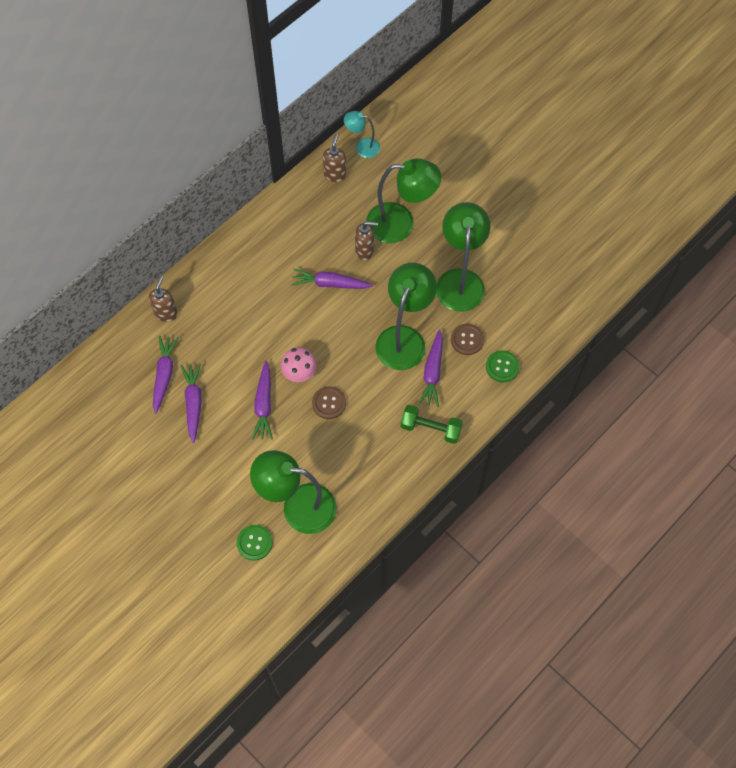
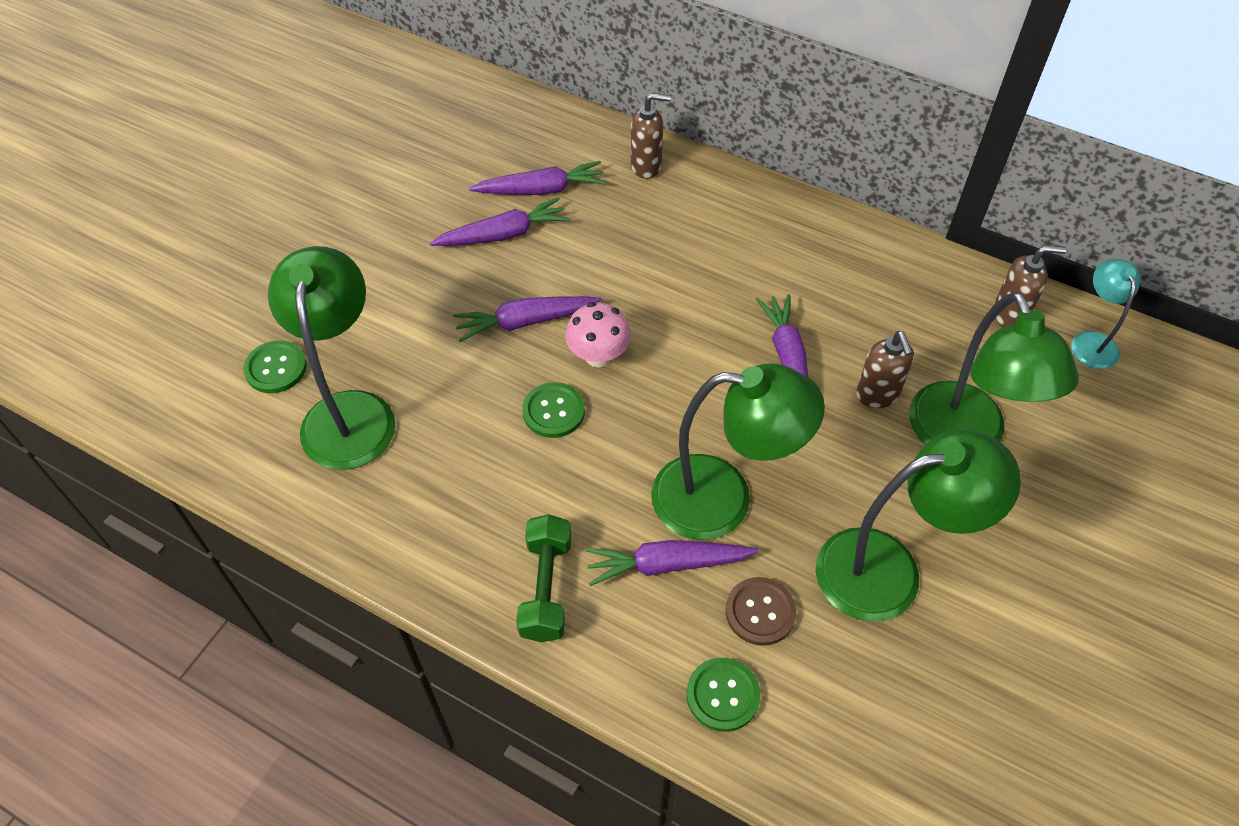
camera: 75 degrees right, 10 degrees down
brown button [312,386,346,419] -> green button [522,382,585,438]

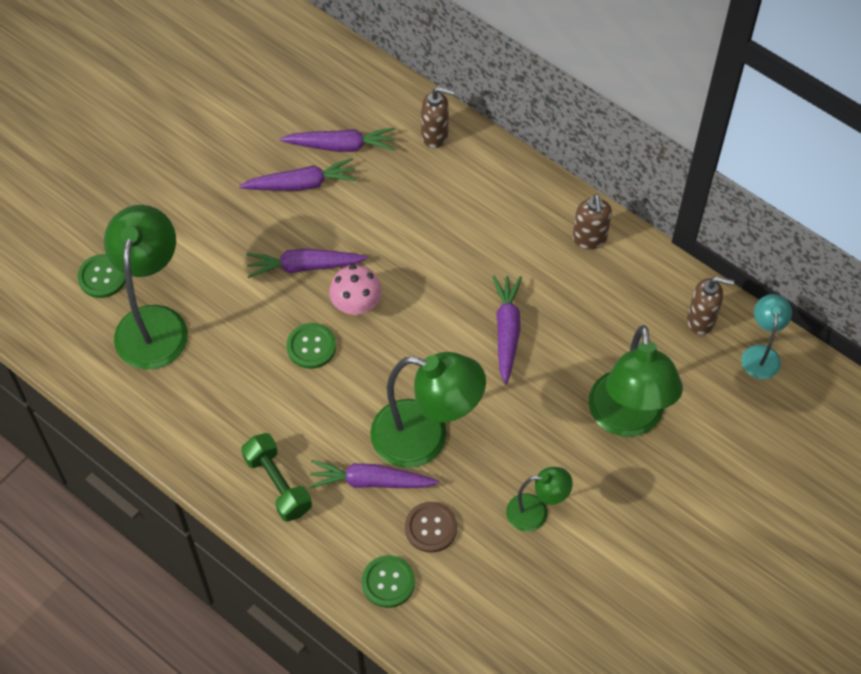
camera: 10 degrees right, 5 degrees up
green dumbbell [516,514,571,642] -> green dumbbell turned 45 degrees counterclockwise [241,433,312,522]
green lamp [816,430,1021,622] -> green lamp [506,467,573,532], size x0.53
brown soap dispenser [856,331,914,408] -> brown soap dispenser moved to [573,194,612,249]

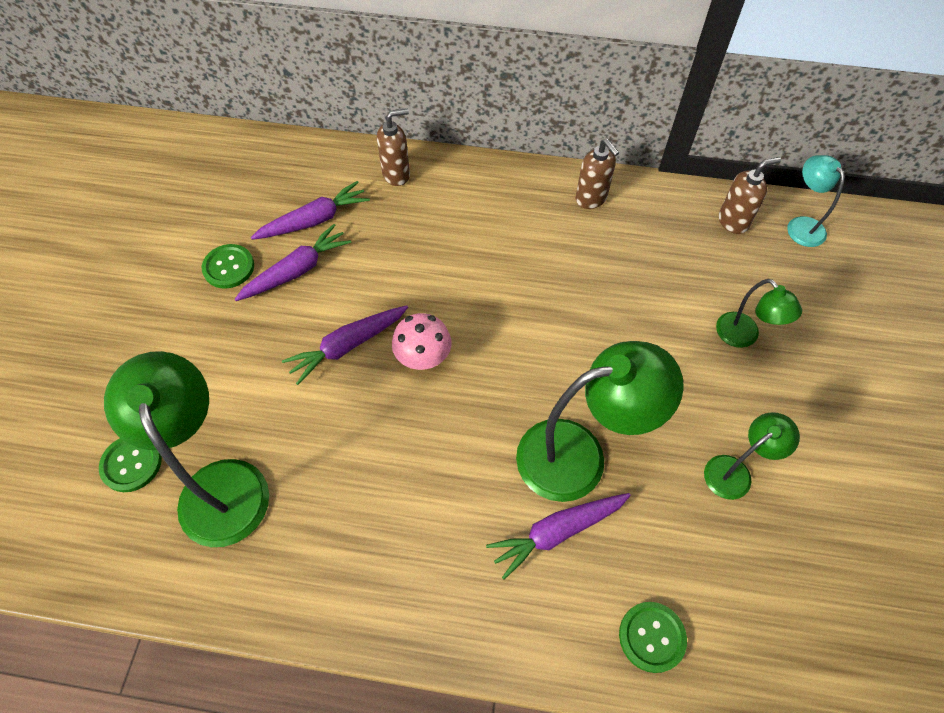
camera: 30 degrees left, 0 degrees up
green dumbbell [241,433,312,522] -> none
green button [286,323,336,369] -> green button moved to [202,244,254,289]
brown button [405,502,457,553] -> none
purple carrot [493,276,522,385] -> none
green lamp [589,325,683,437] -> green lamp [716,279,802,348], size x0.53

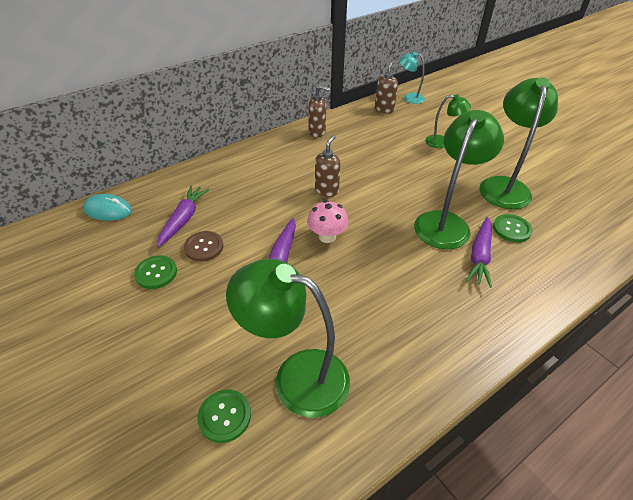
camera: 45 degrees left, 15 degrees down
purple carrot [235,224,351,301] -> brown button [184,231,224,262]
brown soap dispenser [377,108,410,186] -> brown soap dispenser moved to [315,135,340,197]
green button [619,602,687,673] -> green button moved to [493,214,533,243]
green lamp [704,412,800,500] -> green lamp [479,77,558,209], size x1.90
none -> turquoise mouse [83,194,132,221]

